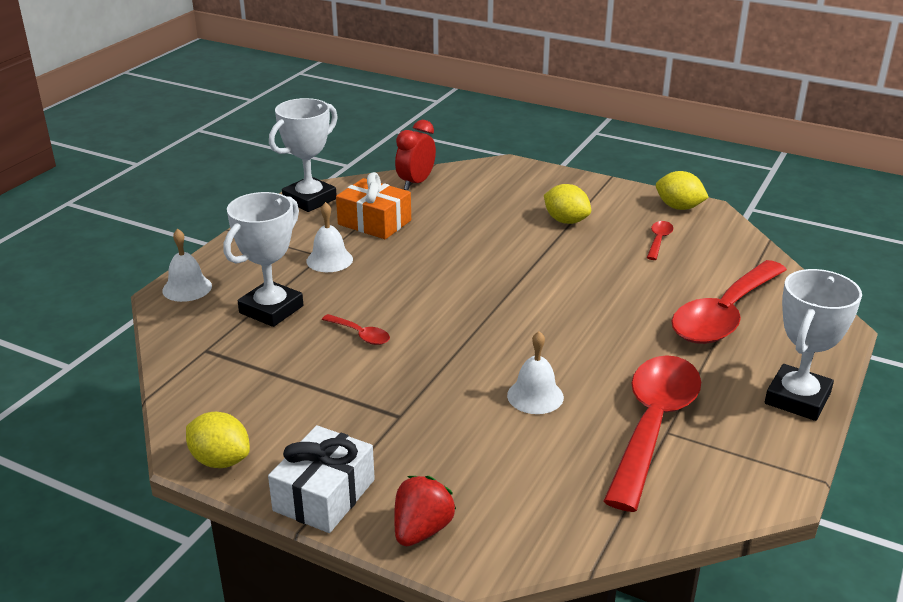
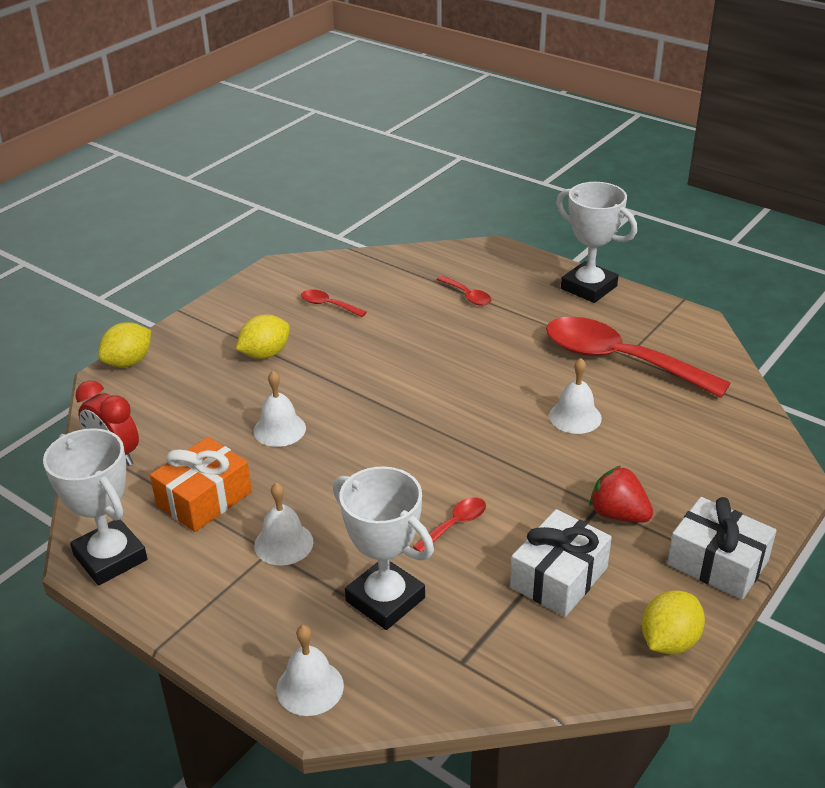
camera: 80 degrees left, 5 degrees up
red strawberry [394,476,456,546] -> red strawberry moved to [590,466,653,523]
yellow lemon [656,171,709,210] -> yellow lemon moved to [98,322,151,367]
red spoon [671,260,787,344] -> red spoon [437,276,492,306], size x0.41
none -> white bell [253,371,306,447]
none -> white gift [510,509,612,617]

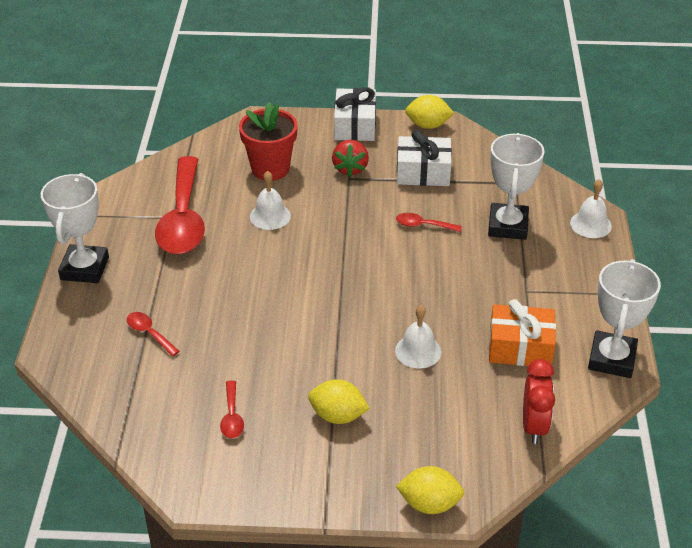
camera: 125 degrees left, 5 degrees up
white bell [254,482,313,566] -> none
red spoon [437,276,492,306] -> red spoon turned 60 degrees counterclockwise [127,312,179,356]
none -> red flower pot [239,102,298,181]

